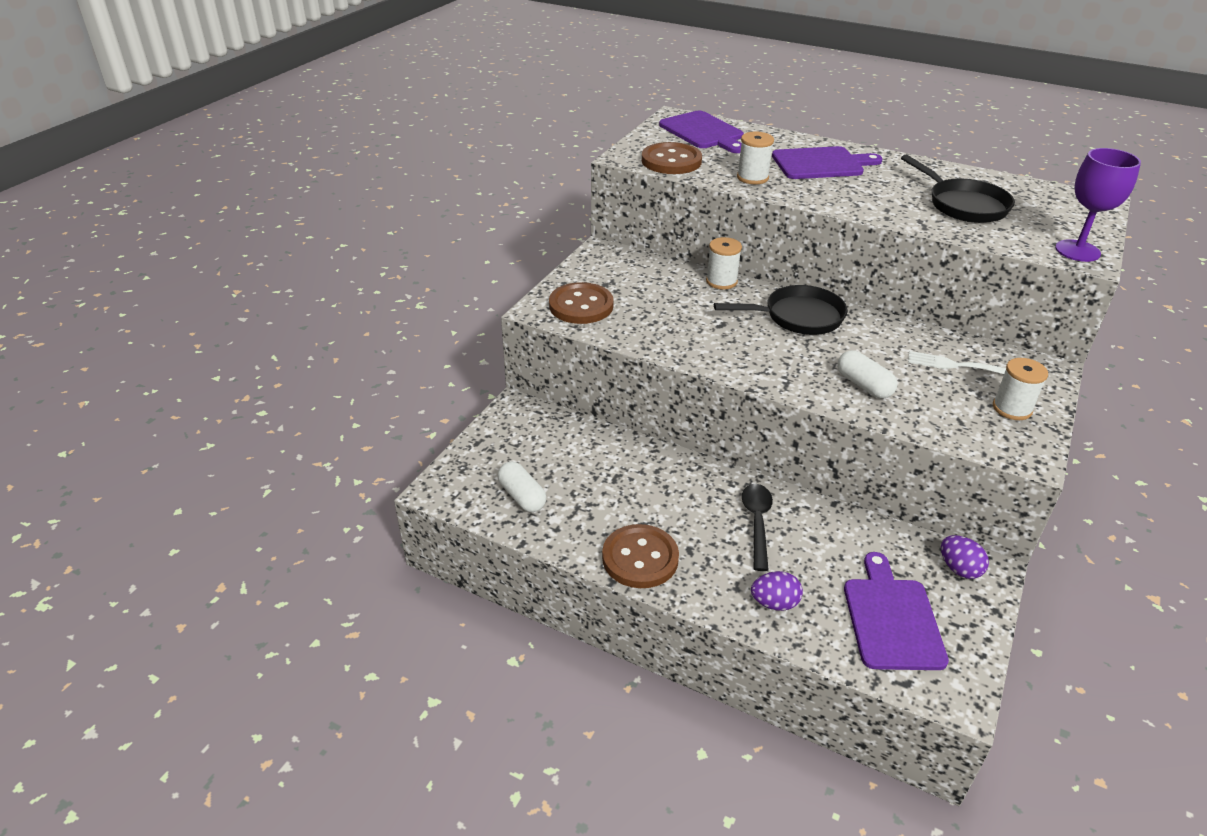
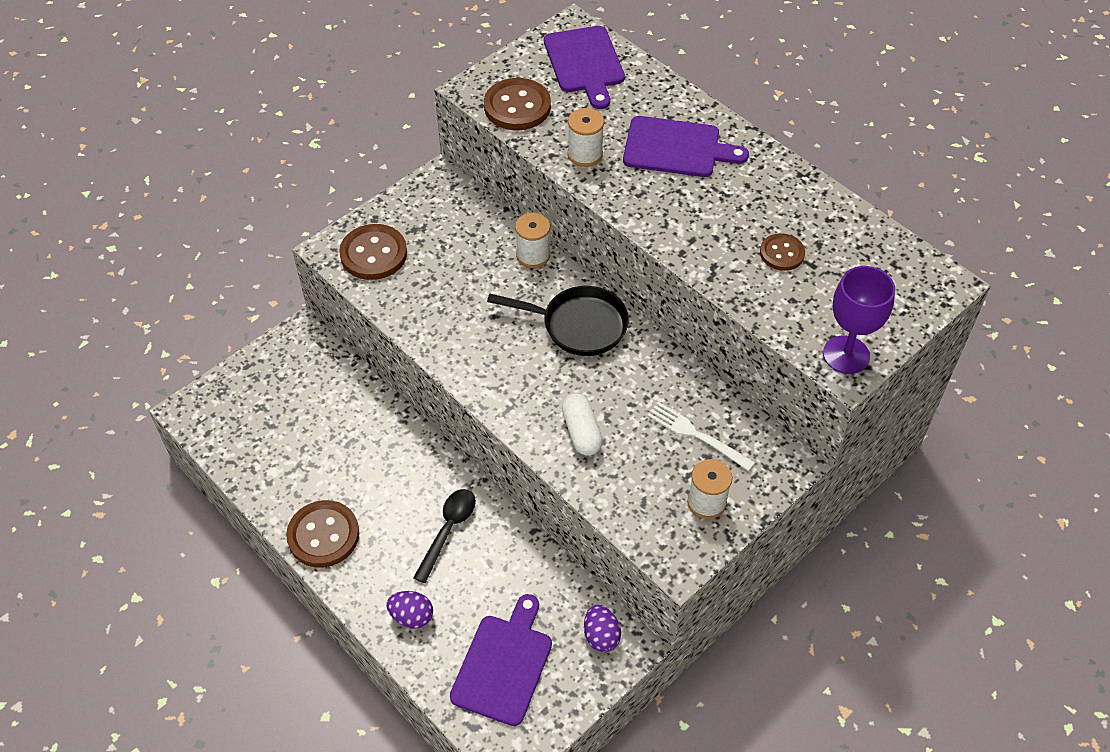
camera: 20 degrees right, 15 degrees up
white capsule [498,462,546,512] -> none
black pan [901,155,1015,223] -> brown button [760,233,805,271]

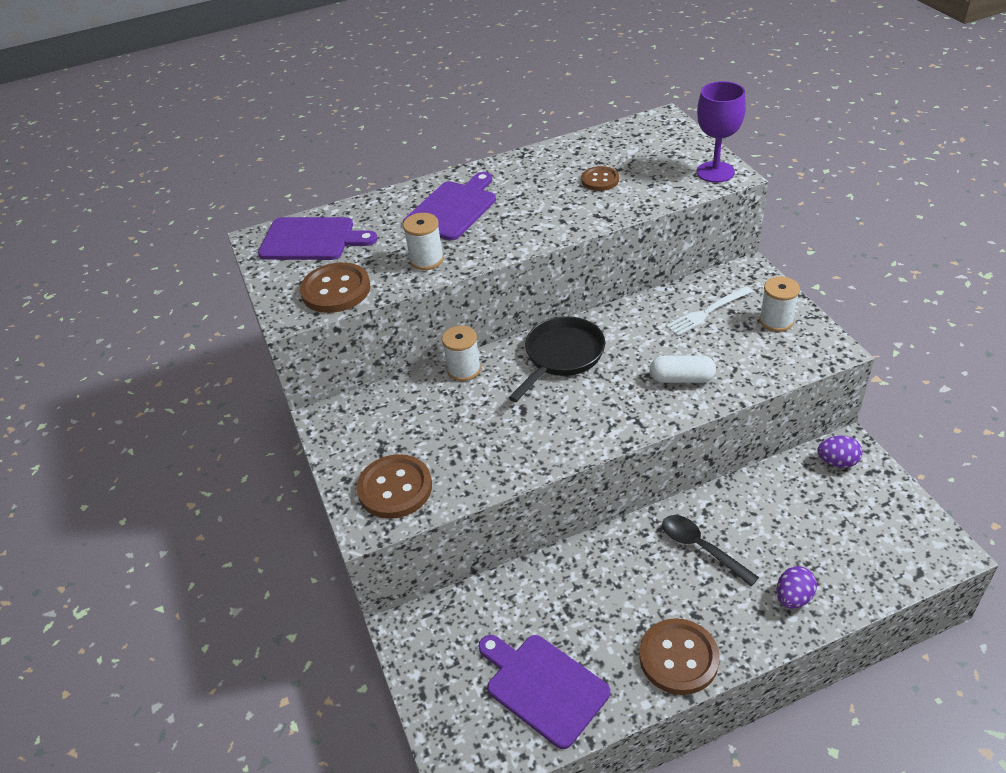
camera: 65 degrees left, 10 degrees down
purple cutting board [450,594,552,726] -> purple cutting board moved to [479,635,610,749]

